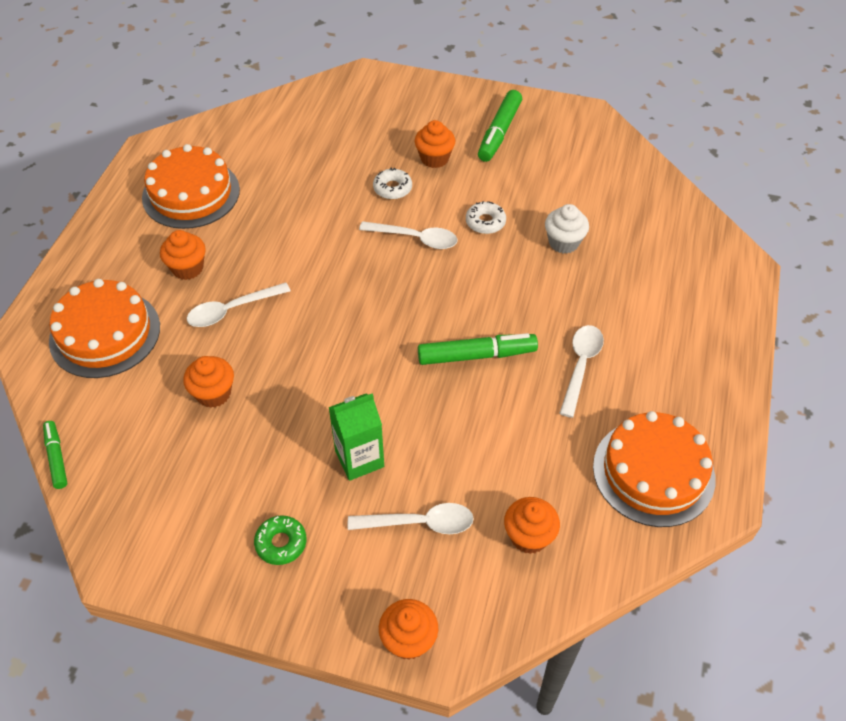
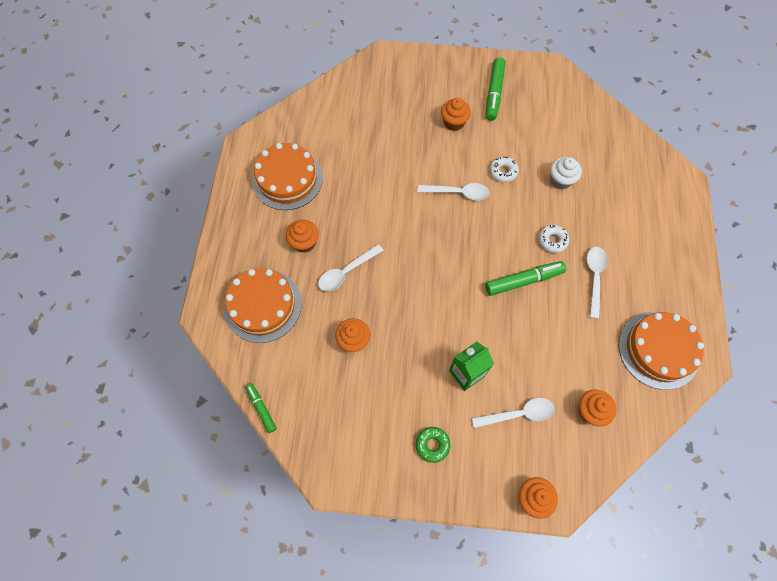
camera: 10 degrees left, 15 degrees up
white donut [373,168,412,199] -> white donut moved to [538,225,570,253]

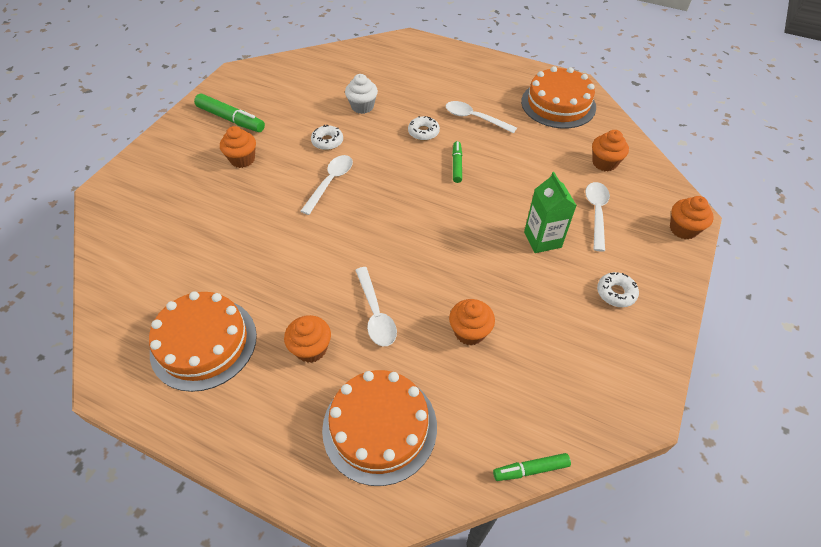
camera: 70 degrees left, 15 degrees down
green donut [416,427,451,463] -> white donut [597,272,639,307]
green marker [485,261,566,296] -> green marker [452,141,462,183], size x0.60

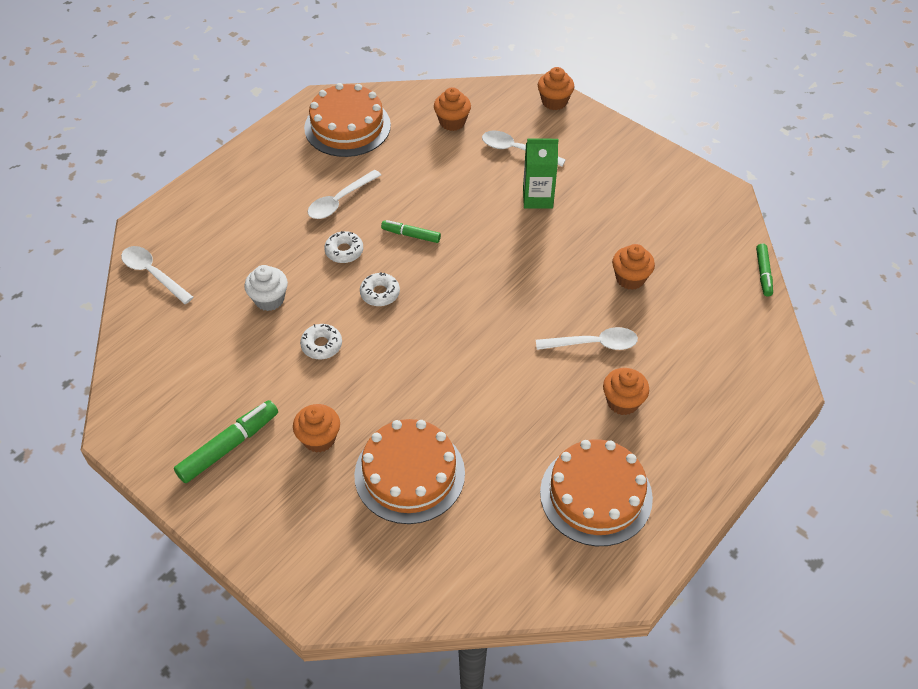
camera: 75 degrees left, 0 degrees up
white spoon [301,155,353,215] -> white spoon moved to [121,246,193,304]
orange cake [322,370,437,486] -> orange cake moved to [354,419,465,524]
white donut [597,272,639,307] -> white donut moved to [360,272,400,306]

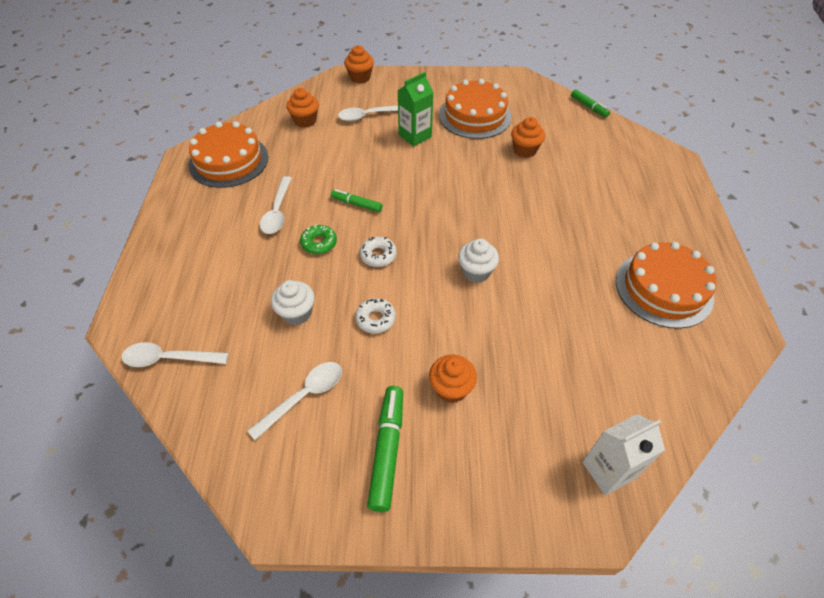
camera: 40 degrees left, 0 degrees up
white donut [324,231,363,263] -> green donut [300,224,337,254]
orange cake [354,419,465,524] -> orange cake moved to [439,79,512,139]
green marker [381,220,441,243] -> green marker turned 45 degrees clockwise [331,189,382,212]
white spoon [536,327,638,350] -> white spoon moved to [247,362,342,440]
orange cupcake [603,368,649,415] -> none
none -> white cupcake [458,239,499,283]
none -> white carton [583,414,665,495]

